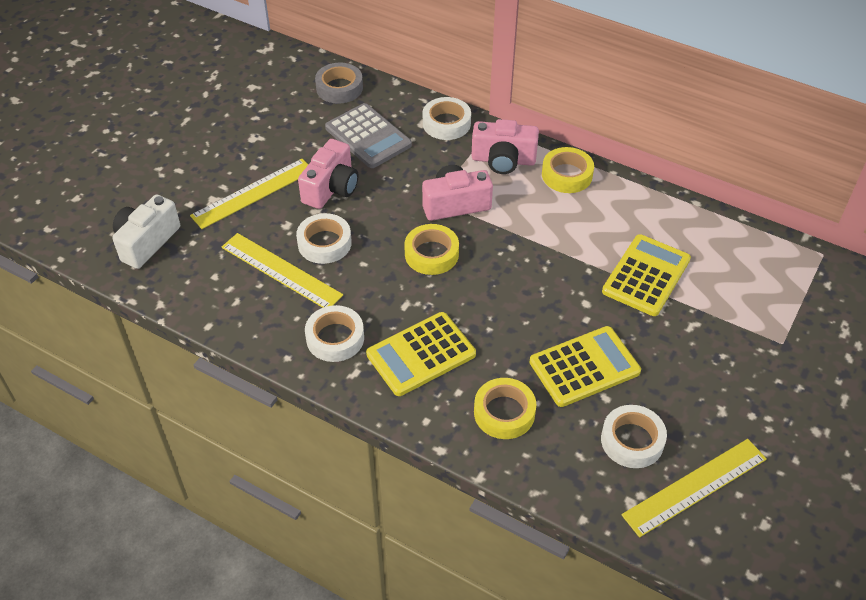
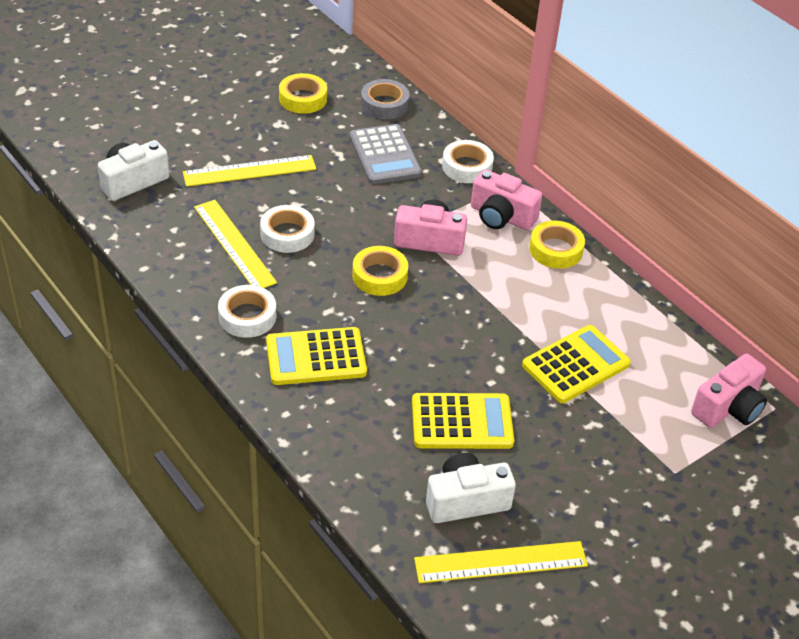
camera: 20 degrees right, 5 degrees down
pink camera [298,139,359,209] -> pink camera moved to [691,354,767,428]
yellow tape [474,378,536,439] -> yellow tape moved to [279,73,327,114]
white tape [601,405,667,468] -> white camera [426,453,516,523]

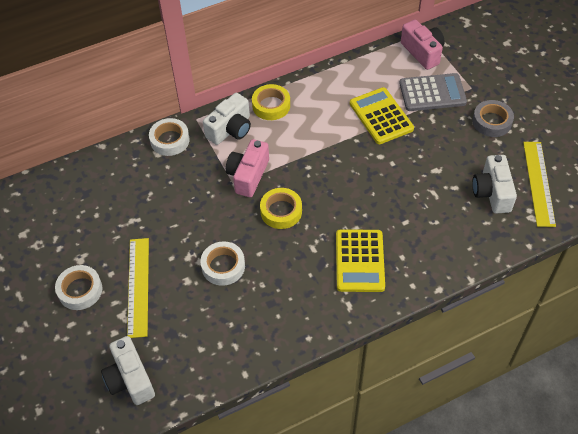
camera: 75 degrees left, 10 degrees up
yellow ruler [194,200,277,288] -> none
white tape [218,285,276,338] -> white tape moved to [55,265,103,310]
yellow tape [279,73,327,114] -> none
grey calculator [349,124,422,184] -> grey calculator moved to [399,73,467,111]
grey tape [361,79,409,119] -> grey tape moved to [472,100,514,137]
yellow calculator [412,393,514,449] -> none
pink camera [471,169,542,230] -> white camera [203,93,251,145]

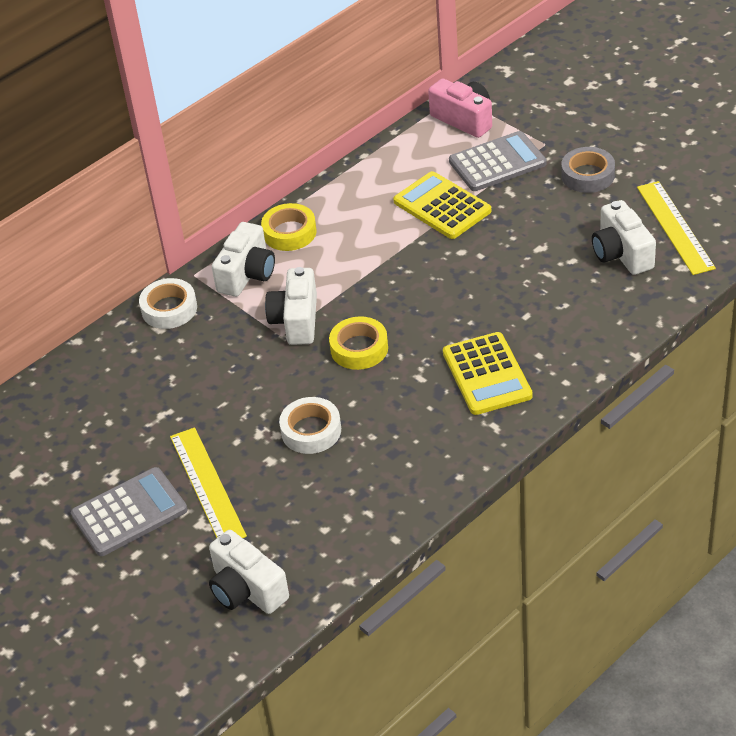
camera: 15 degrees left, 10 degrees down
white tape [55,265,103,310] -> grey calculator [71,467,188,556]
pink camera [226,139,269,197] -> white camera [265,267,317,345]

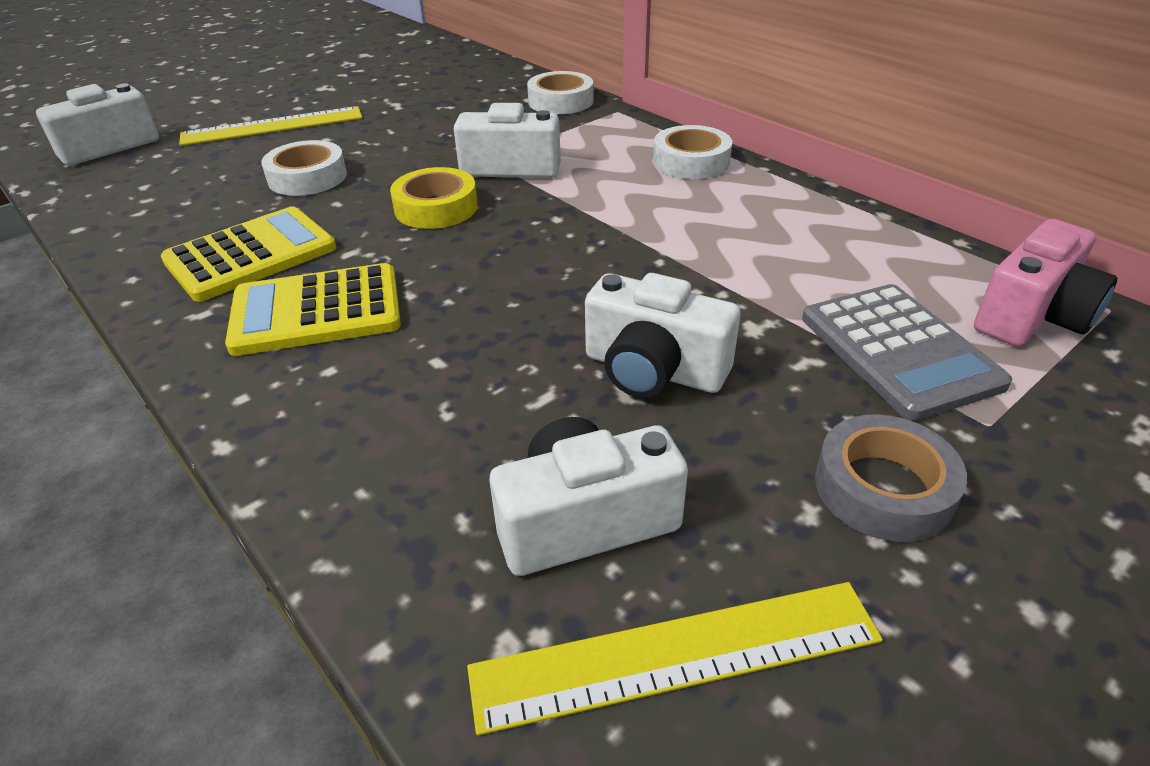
camera: 90 degrees right, 5 degrees down
grey calculator [71,467,188,556] -> none
white camera [212,222,275,297] -> white camera moved to [585,273,740,398]
yellow tape [261,203,317,251] -> white tape [653,125,732,179]
yellow calculator [393,171,491,239] -> yellow calculator moved to [161,206,337,302]

